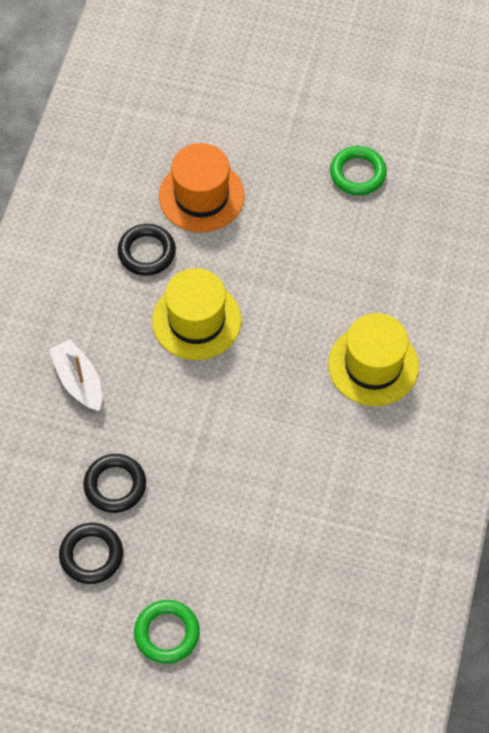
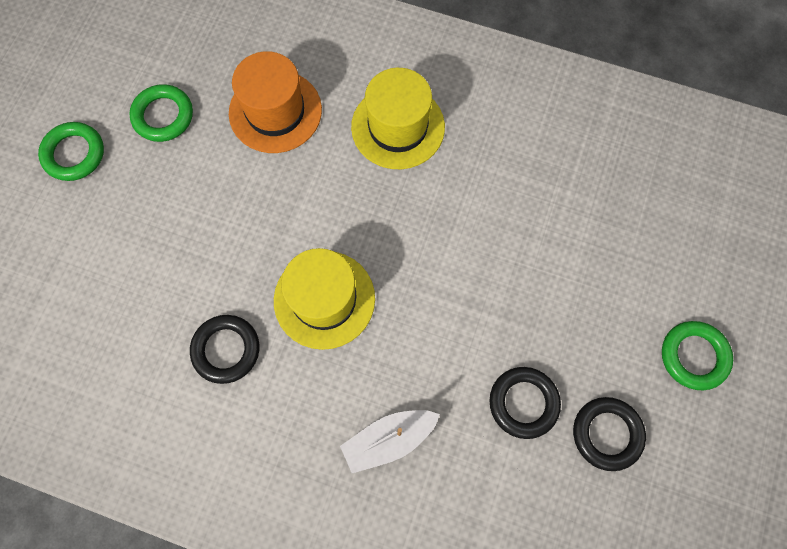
camera: 85 degrees left, 10 degrees up
orange hat [159,143,245,233] -> orange hat moved to [229,51,322,153]
none -> green ring [38,122,104,181]

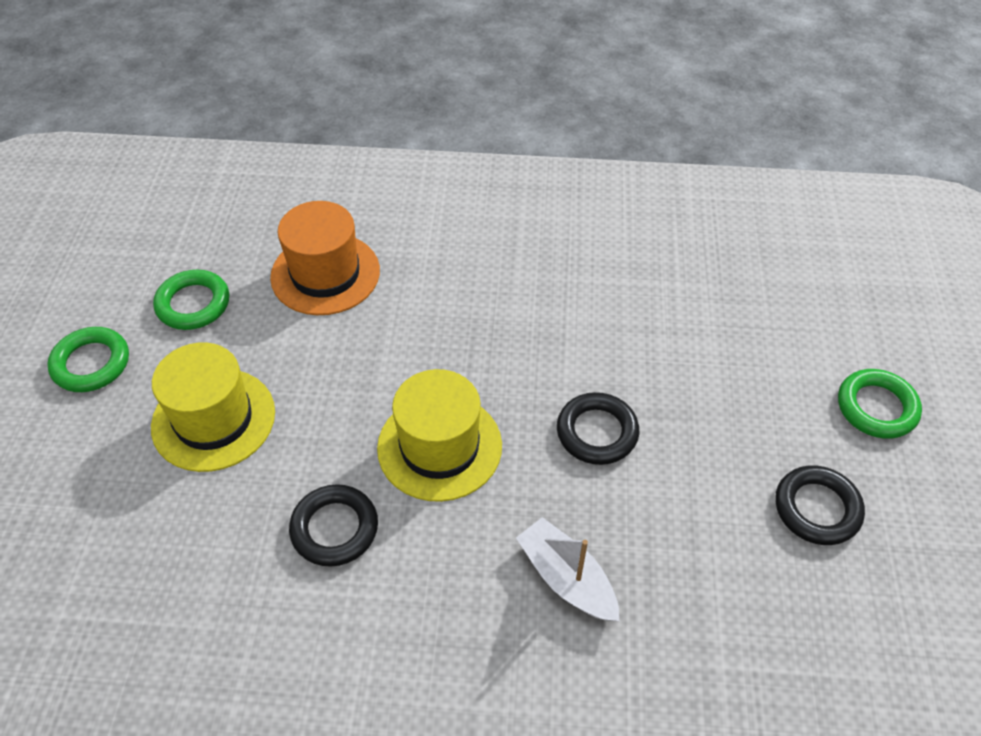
camera: 15 degrees left, 20 degrees down
white boat [340,410,440,473] -> white boat turned 90 degrees clockwise [516,517,619,621]
yellow hat [351,68,445,169] -> yellow hat moved to [151,342,275,472]
black ring [489,367,561,439] -> black ring moved to [557,392,639,465]

